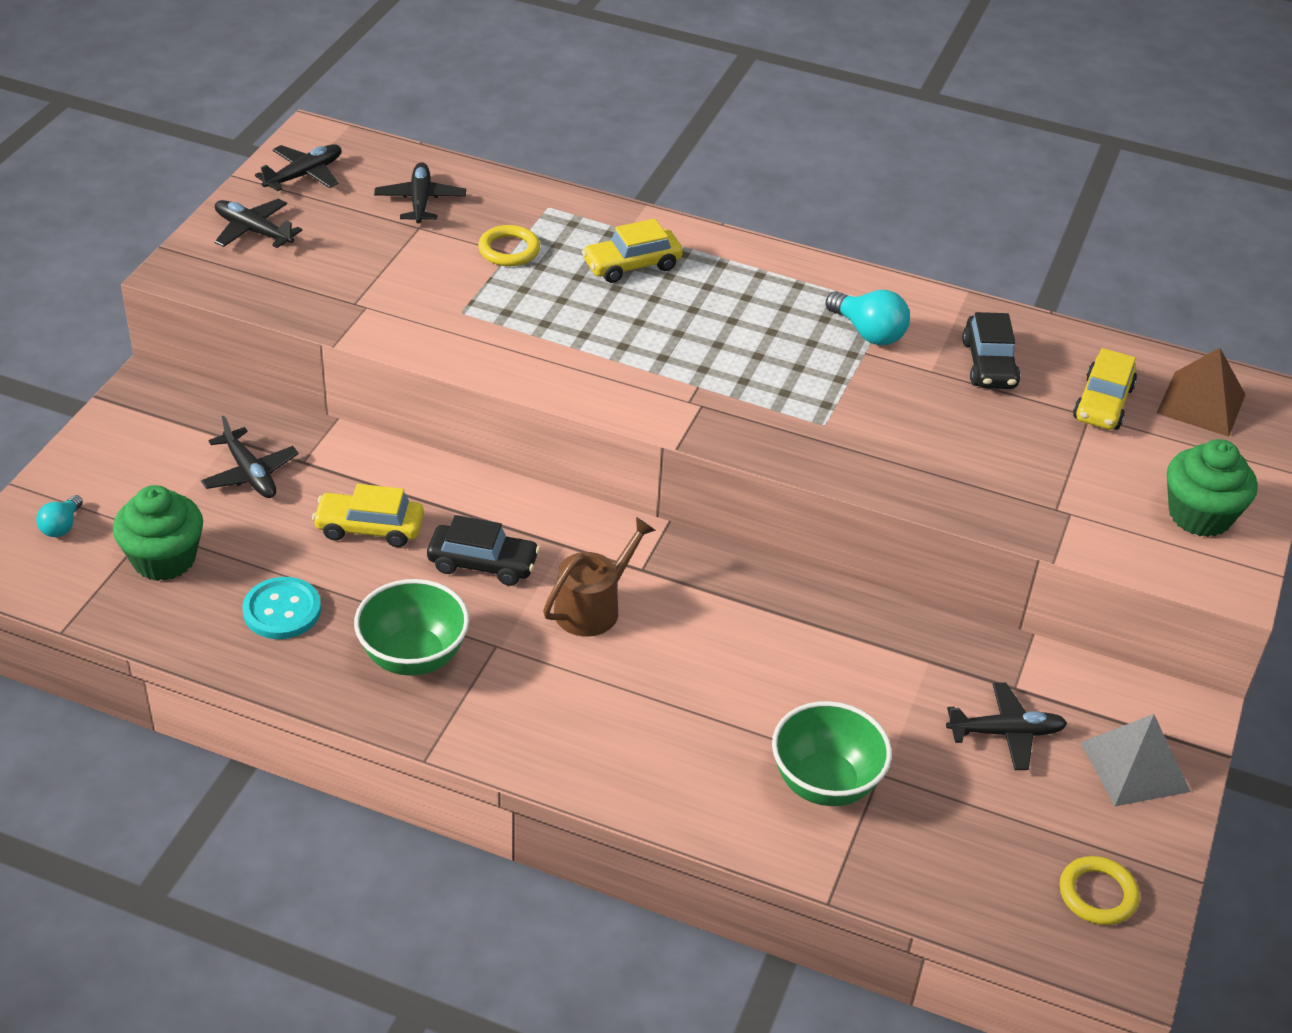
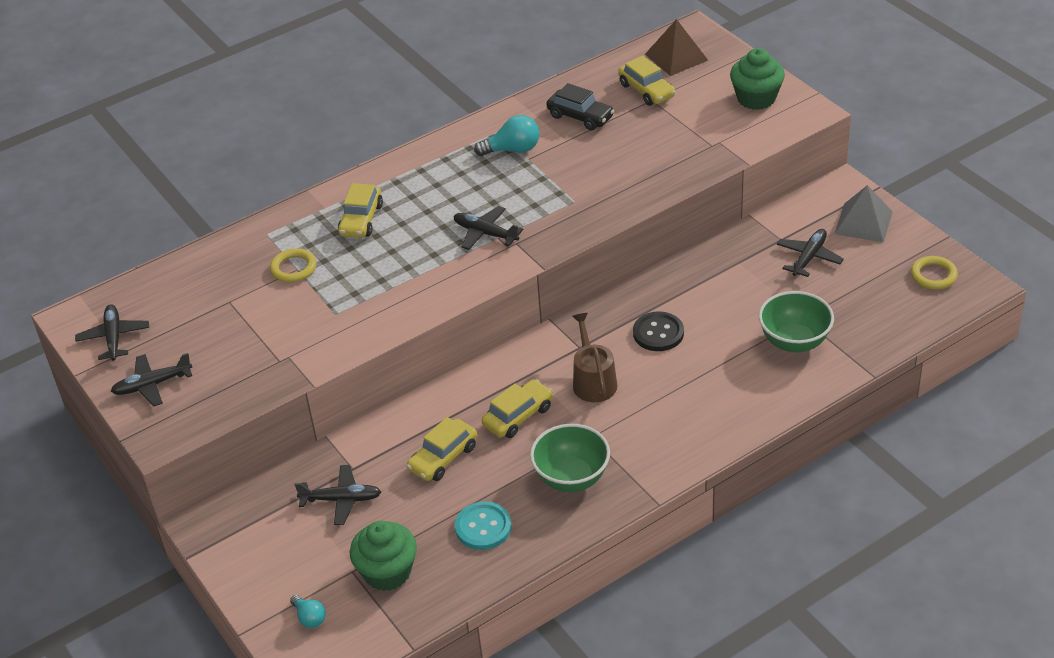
camera: 50 degrees left, 0 degrees up
black plane [374,162,466,224] -> black plane moved to [453,206,523,250]
black car [427,515,540,586] -> yellow car [482,379,553,438]
none -> black button [633,311,684,351]

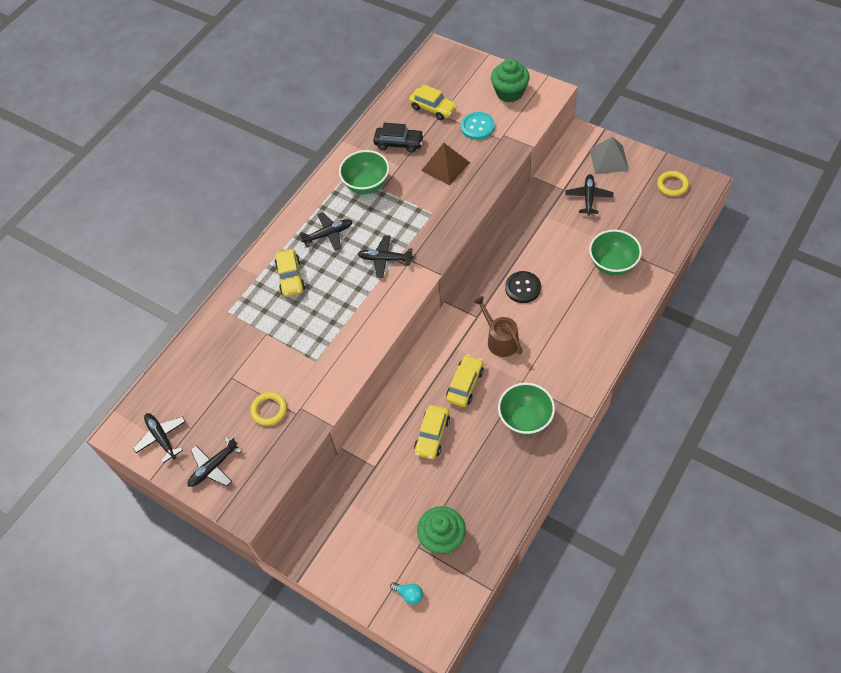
camera: 20 degrees left, 15 degrees up
yellow ring [270,248,317,283] -> yellow ring moved to [250,392,287,426]
black plane [295,465,381,525] -> black plane moved to [299,212,353,250]
turquoise button [455,502,512,550] -> turquoise button moved to [461,112,495,140]
turquoise light bulb [474,115,539,156] -> green bowl [339,150,389,194]
brown pyramid [645,19,708,76] -> brown pyramid moved to [421,143,470,185]

